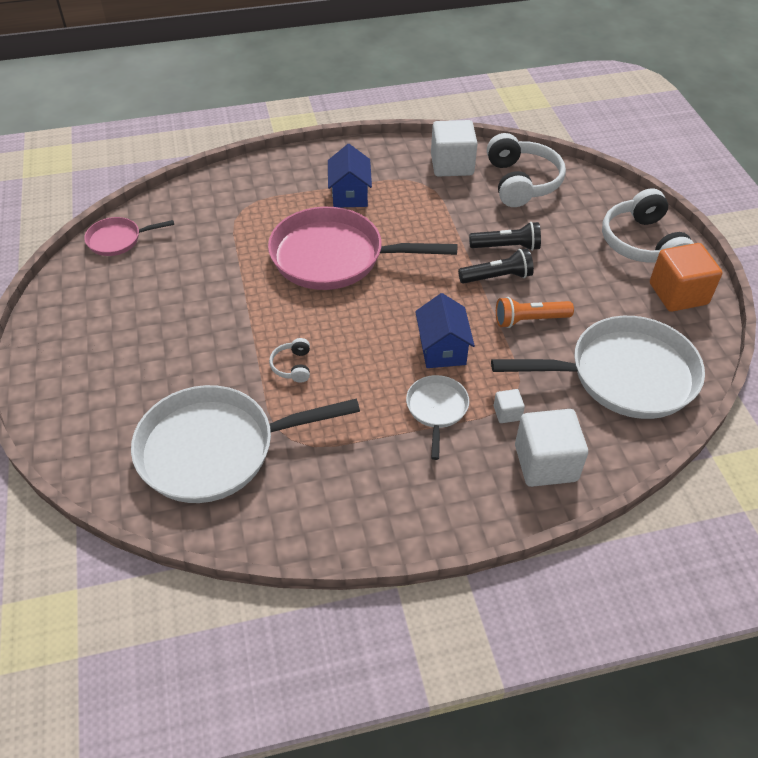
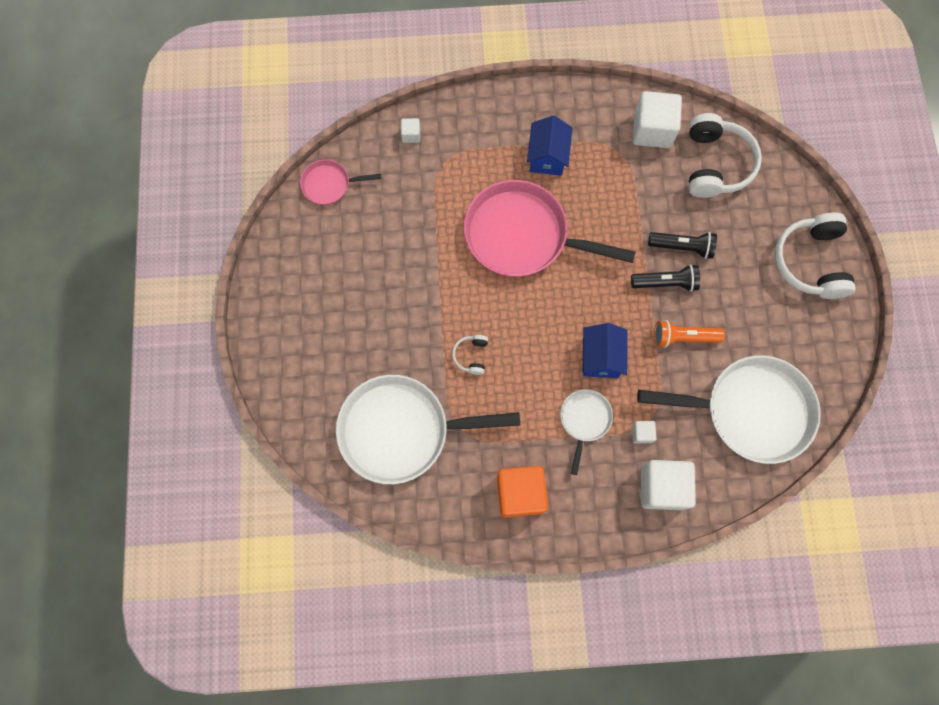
camera: 10 degrees right, 25 degrees up
orange cube [650,243,722,312] -> orange cube moved to [497,466,548,518]
none -> white cube [401,118,420,143]

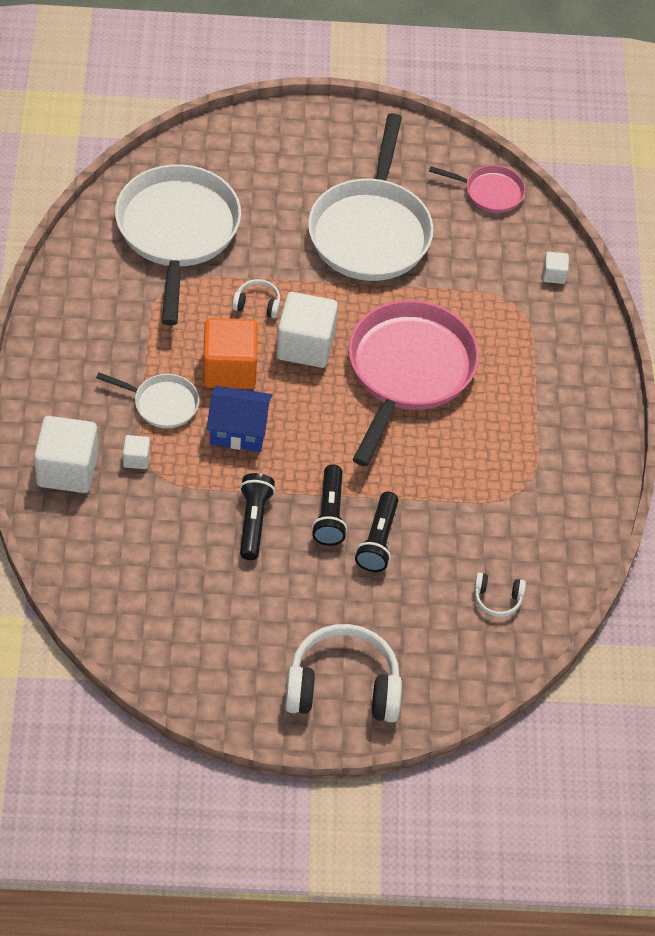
camera: 90 degrees right, 20 degrees down
pink pan [300,160,381,205] -> pink pan turned 105 degrees clockwise [429,165,526,213]
orange cube [497,466,548,518] -> orange cube moved to [203,318,258,389]
blue house [527,115,573,176] -> none
white cube [633,91,682,148] -> white cube moved to [276,292,338,368]
white pan [637,355,821,464] -> white pan moved to [308,113,434,281]
orange flashlight [654,320,725,348] -> black flashlight [240,473,275,560]
white headphones [689,113,762,198] -> white headphones [474,573,526,617], size x0.46

